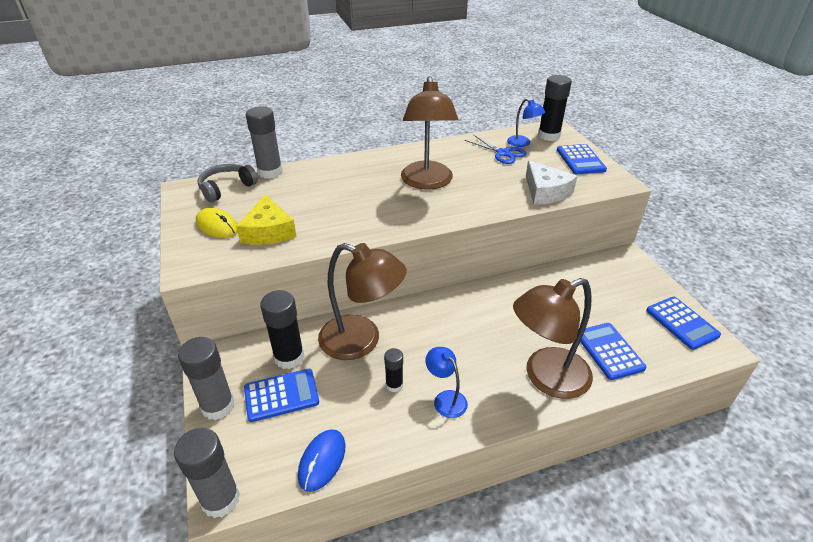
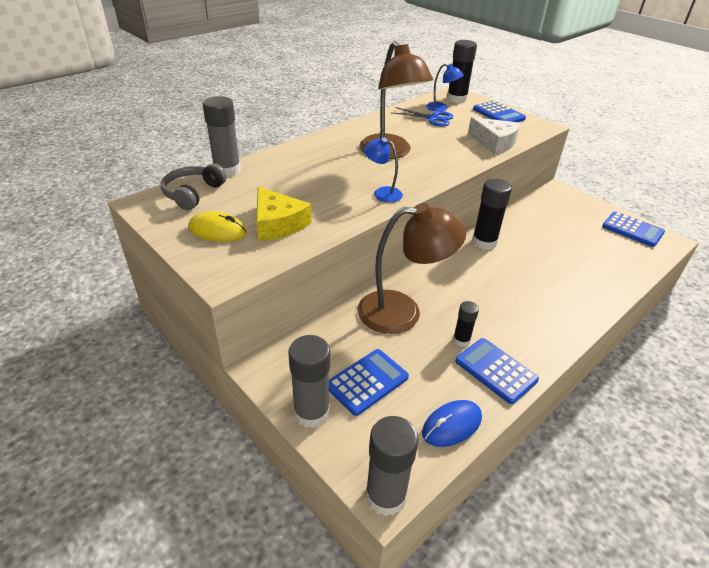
camera: 25 degrees left, 0 degrees up
black glue stick [260,290,304,369] -> black glue stick moved to [472,178,512,250]
blue mouse [298,429,345,492] -> blue mouse turned 60 degrees clockwise [422,400,482,447]
blue lamp [425,347,468,418] -> blue lamp moved to [364,137,403,203]
brown lamp [513,278,593,399] -> none
blue calculator [580,323,646,380] -> blue calculator moved to [455,338,539,404]

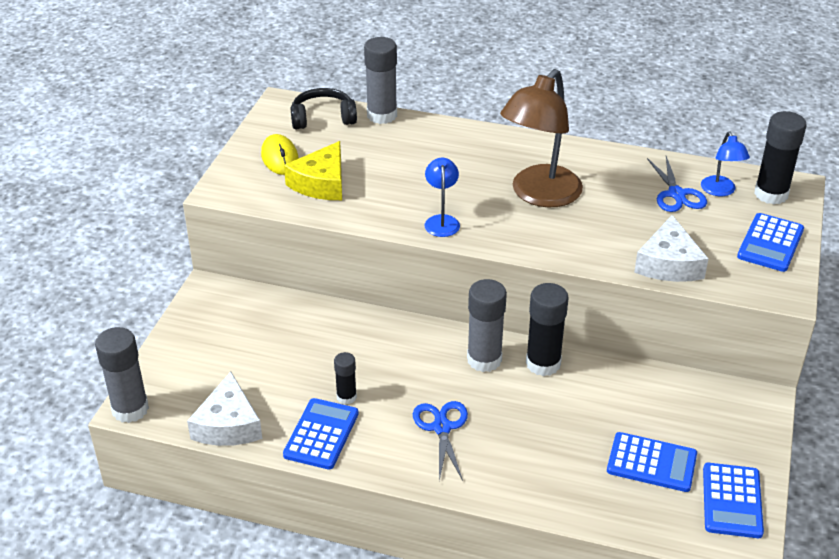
camera: 60 degrees right, 0 degrees up
grey headphones [161,163,227,210] -> black headphones [291,88,357,130]
grey glue stick [288,335,330,428] -> grey glue stick moved to [467,279,507,372]
blue calculator [329,349,409,416] -> blue calculator moved to [607,432,697,492]
brown lamp [358,203,466,334] -> none
blue mouse [422,400,482,447] -> white cheese [187,372,262,446]
none -> blue scissors [413,401,468,481]

